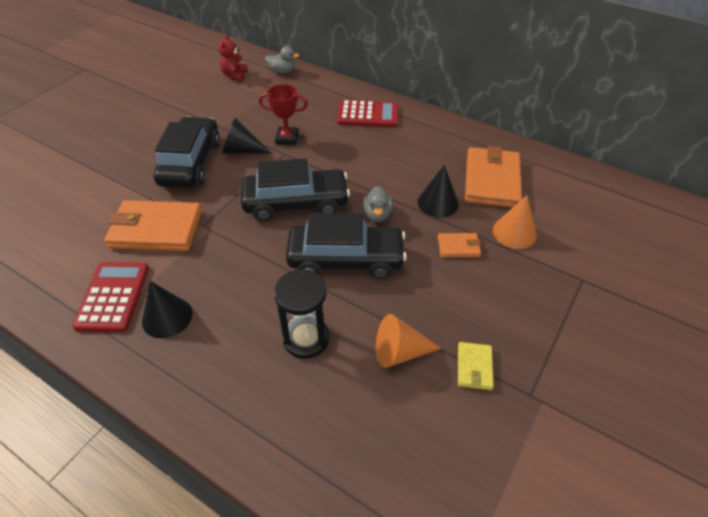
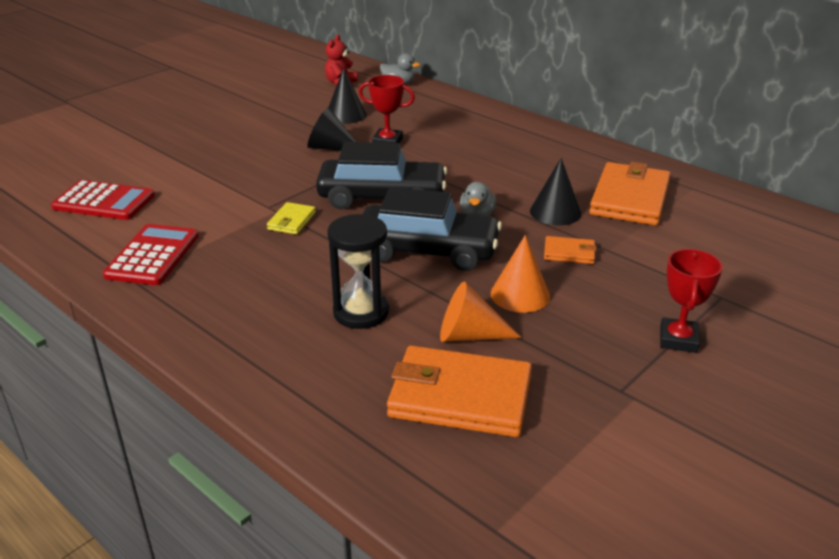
camera: 10 degrees right, 15 degrees down
orange wallet [104,200,202,251] -> orange wallet moved to [387,345,532,437]
black cone [142,281,193,338] -> black cone moved to [329,68,367,124]
black car [153,117,220,188] -> none
red calculator [337,100,398,127] -> red calculator moved to [51,180,155,220]
yellow wallet [458,342,494,390] -> yellow wallet moved to [267,202,316,235]
orange cone [493,195,537,249] -> orange cone moved to [491,235,550,313]
none -> red trophy [660,249,723,353]

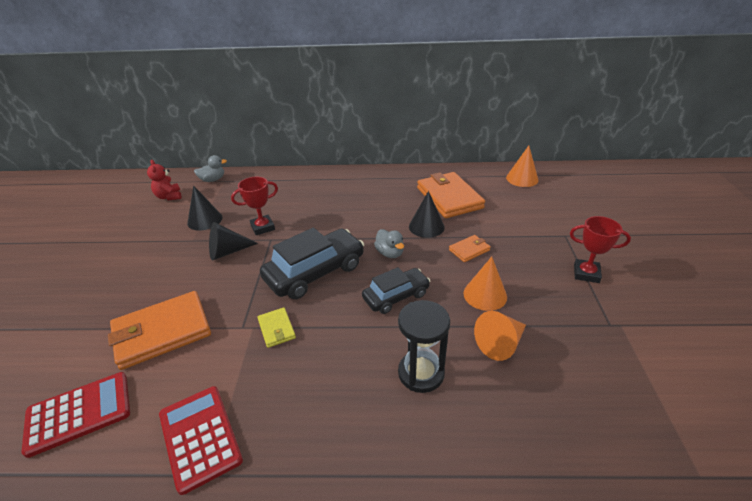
camera: 40 degrees left, 5 degrees up
black car [363,187,502,271] -> black car [362,267,430,314], size x0.62
orange wallet [387,345,532,437] -> orange wallet moved to [108,291,211,370]
red trophy [660,249,723,353] -> red trophy turned 45 degrees counterclockwise [570,216,631,283]
none -> orange cone [506,146,538,187]

